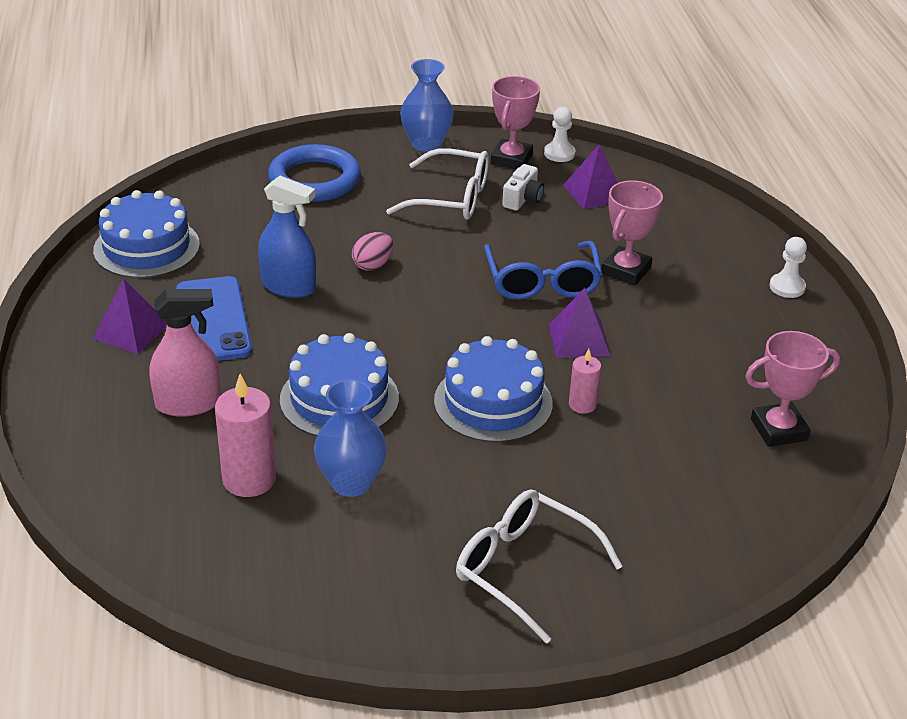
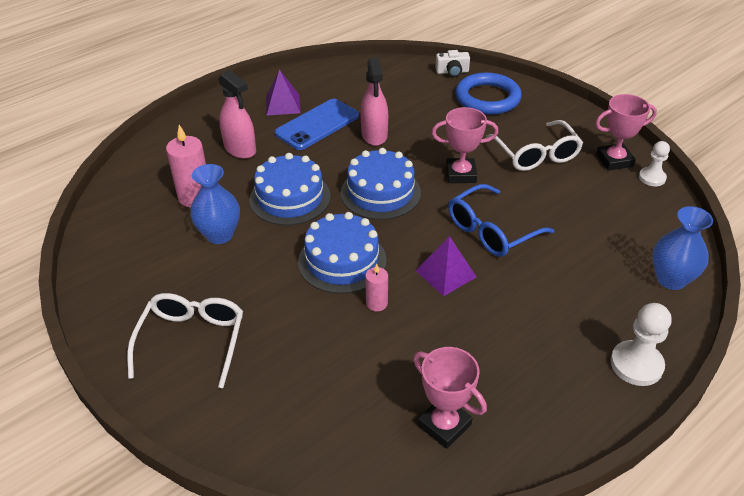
camera: 60 degrees right, 5 degrees up
blue cake [93,190,200,278] -> blue cake moved to [341,148,421,220]
blue spray bottle [258,176,316,298] -> pink spray bottle [360,57,388,146]
pink egg [352,232,394,271] -> none
blue vase [400,59,454,152] -> blue vase moved to [652,206,713,290]
white camera [502,164,544,210] -> white camera moved to [436,50,470,77]
purple pyramid [563,144,618,209] -> none
pink trophy [602,180,663,286] -> pink trophy moved to [432,107,498,183]
white pawn [770,237,807,298] -> white pawn [610,303,671,386], size x1.53

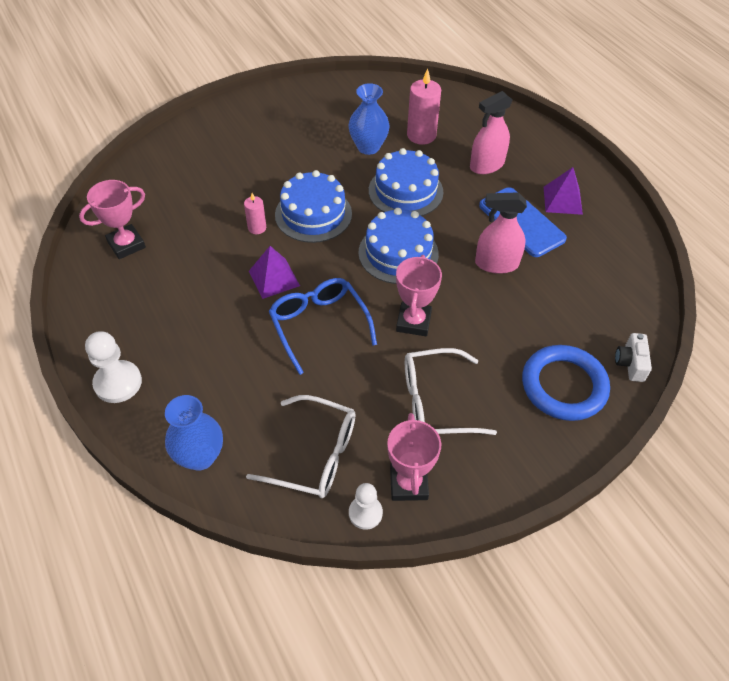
camera: 100 degrees right, 10 degrees up
white glasses [127,293,243,388] -> white glasses moved to [246,395,356,498]

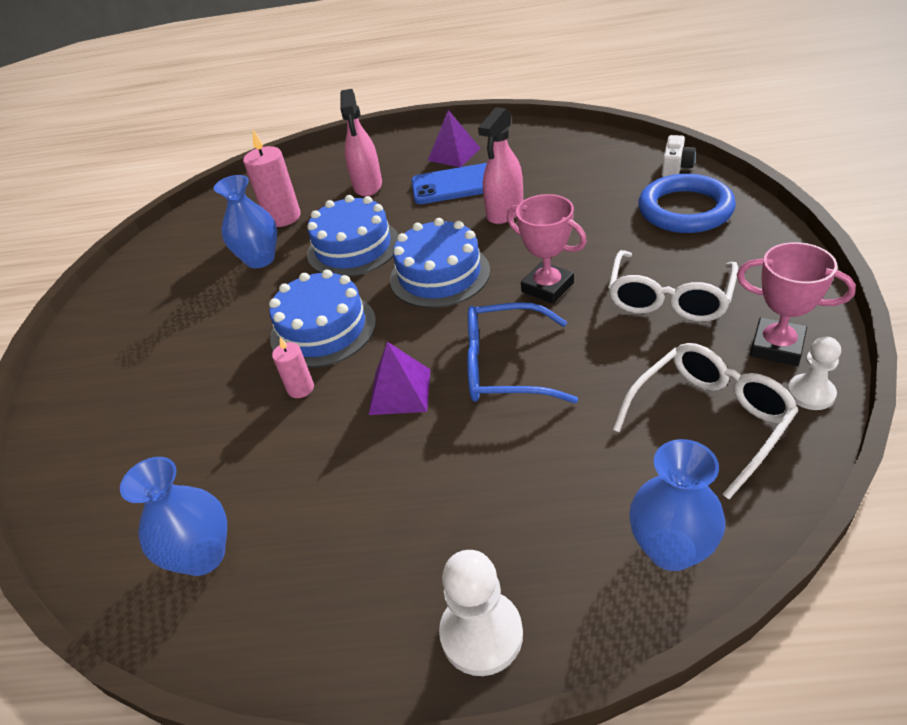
camera: 55 degrees left, 10 degrees down
pink trophy [79,180,146,259] -> blue vase [120,457,227,576]
white camera [615,333,652,382] -> white camera turned 105 degrees counterclockwise [662,135,696,177]

